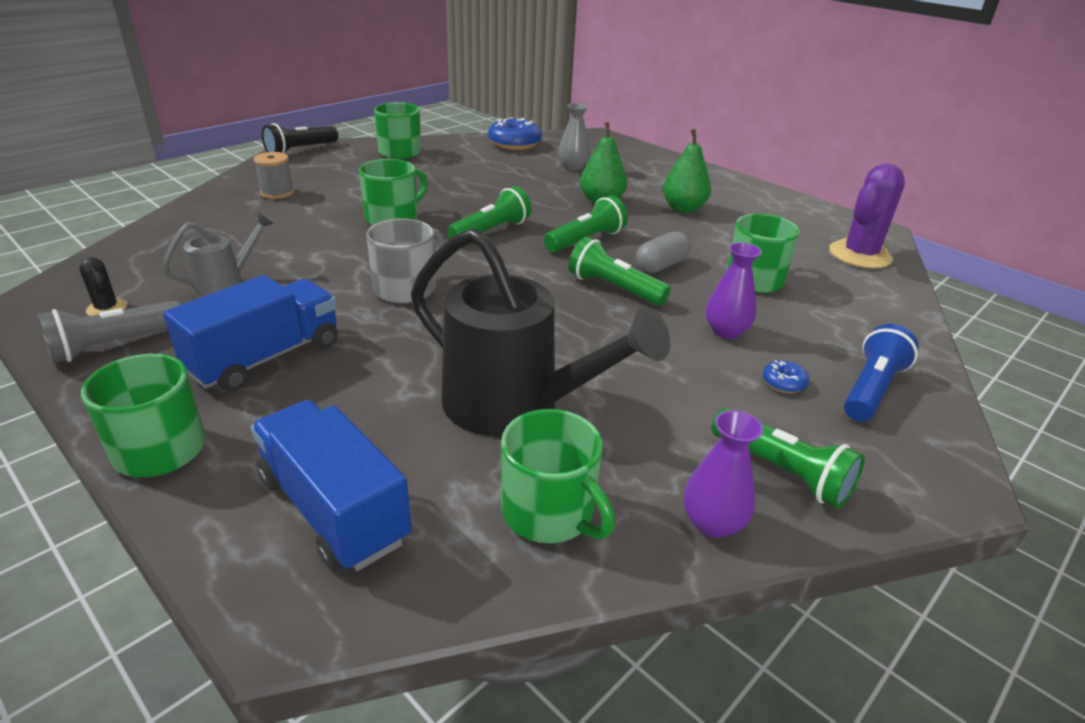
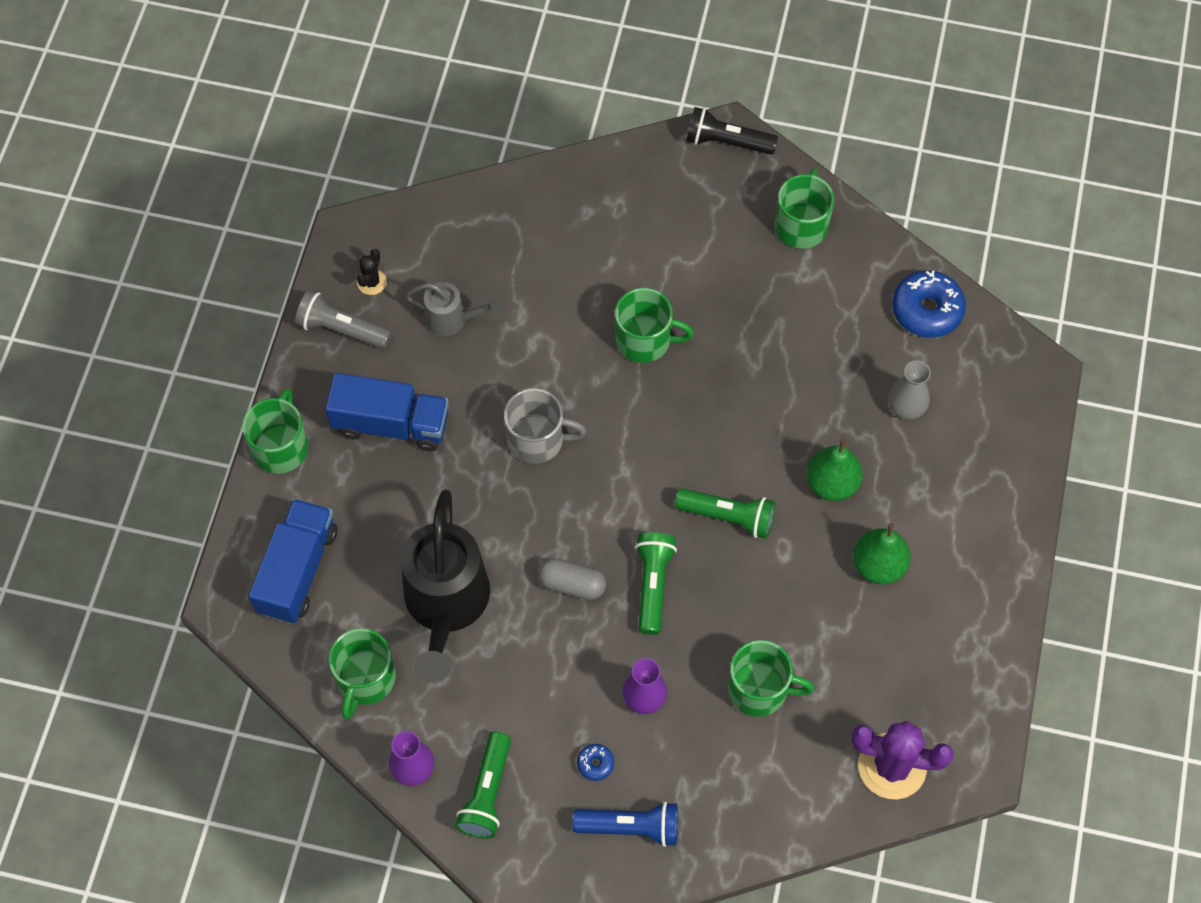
camera: 60 degrees right, 30 degrees up
grey spool [254,152,294,199] -> none
green flashlight [447,186,532,238] -> none
grey capsule [636,231,691,273] -> grey capsule moved to [538,558,606,600]

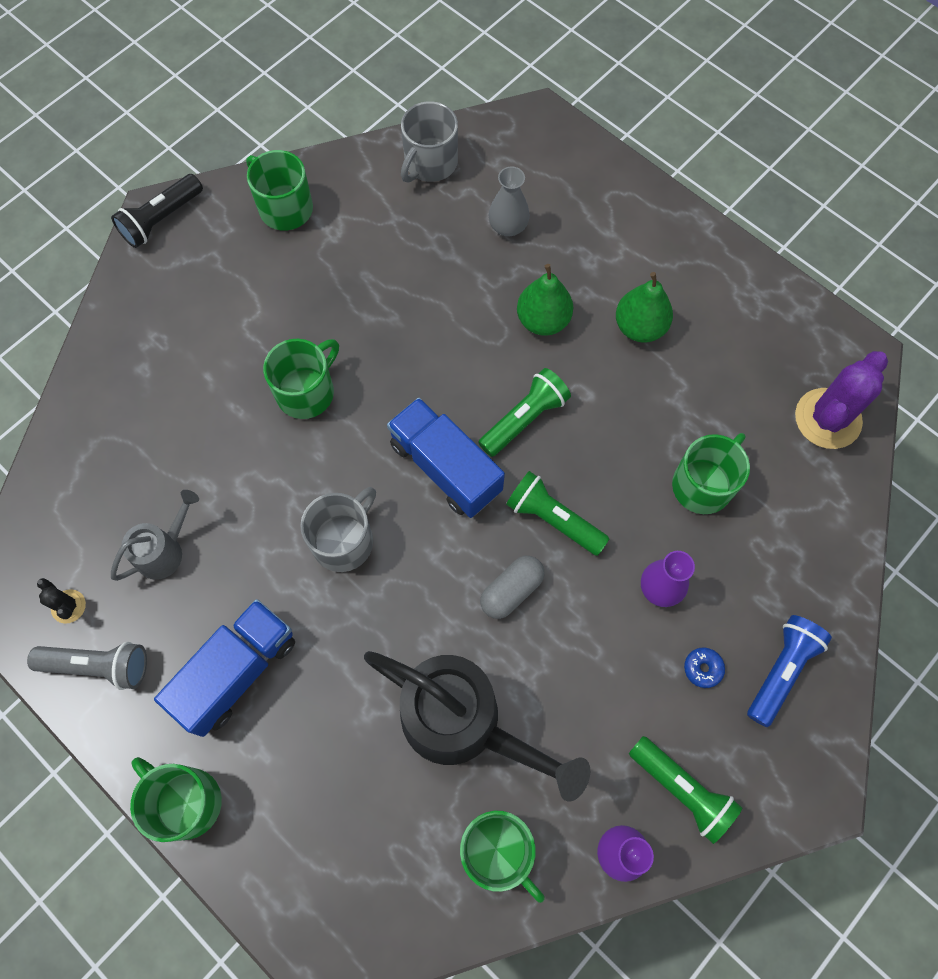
camera: 60 degrees left, 5 degrees up
blue truck [248,499,337,623] -> blue truck moved to [387,398,505,518]
grey flashlight [295,290,392,349] -> grey flashlight turned 135 degrees counterclockwise [27,642,147,690]
blue donut [892,270,966,338] -> grey mug [401,101,458,183]

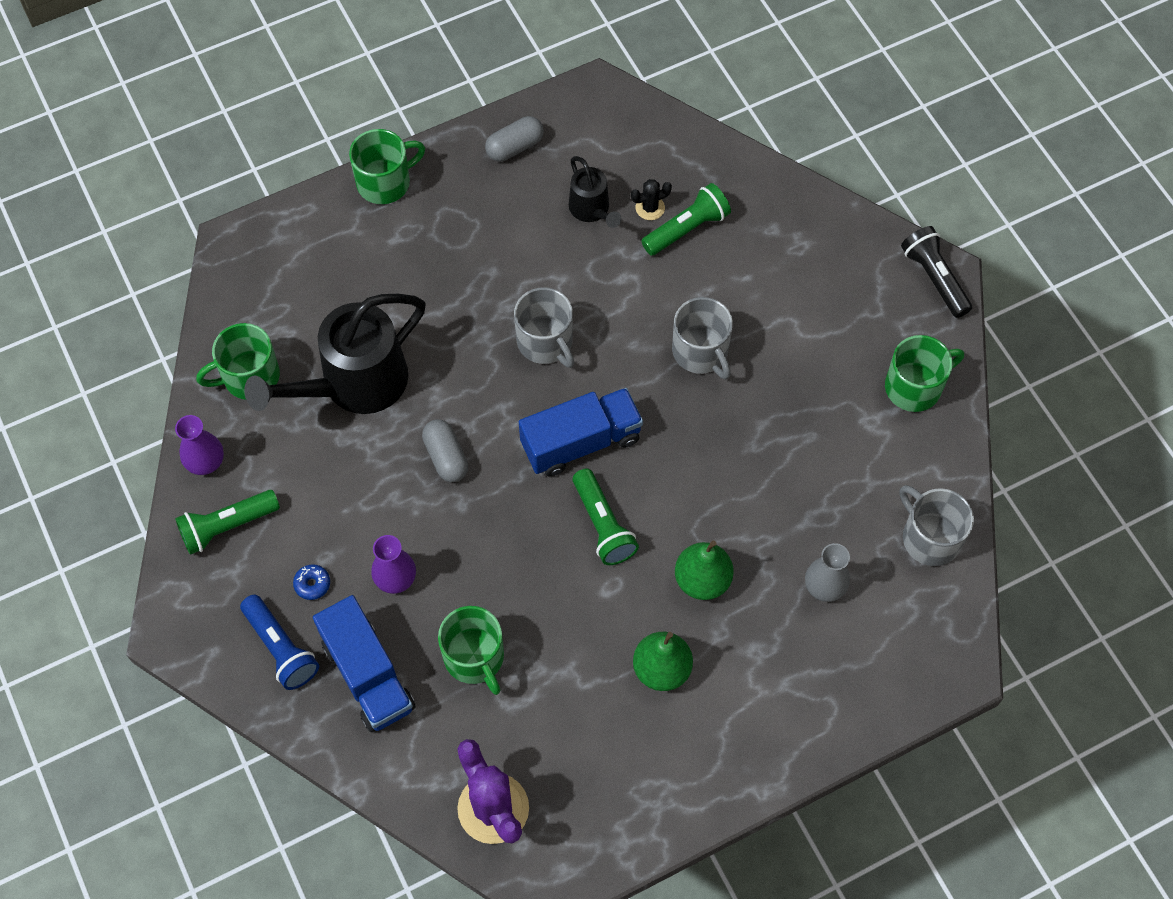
camera: 110 degrees right, 5 degrees down
grey flashlight [27,642,147,690] -> grey capsule [485,116,544,161]
black cactus [37,578,86,624] -> black cactus moved to [631,179,672,220]
grey watering can [111,490,199,581] -> black watering can [569,156,622,228]
blue truck [154,599,295,737] -> blue truck moved to [313,595,415,732]
green mug [263,339,339,419] -> grey mug [672,297,733,379]
green flashlight [506,471,609,556] -> green flashlight moved to [641,183,731,256]

